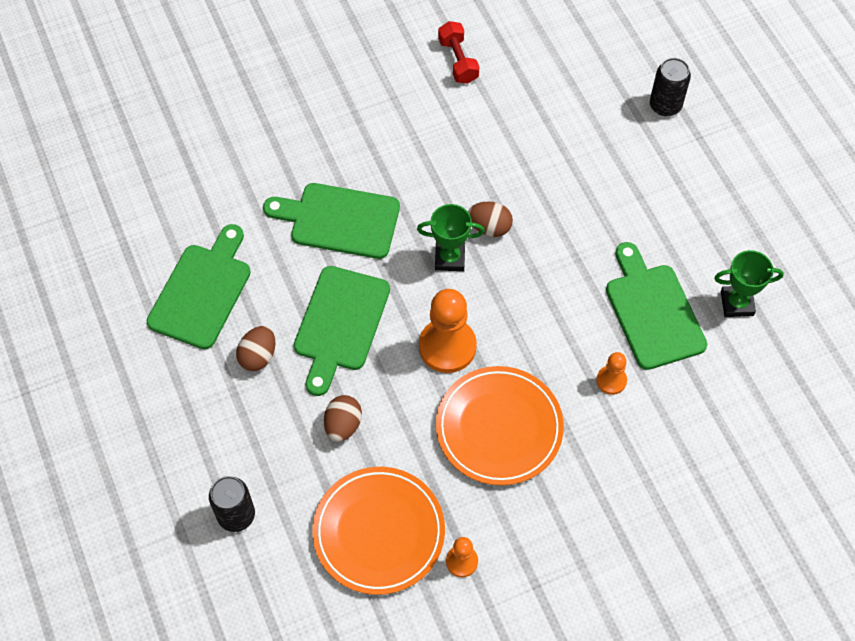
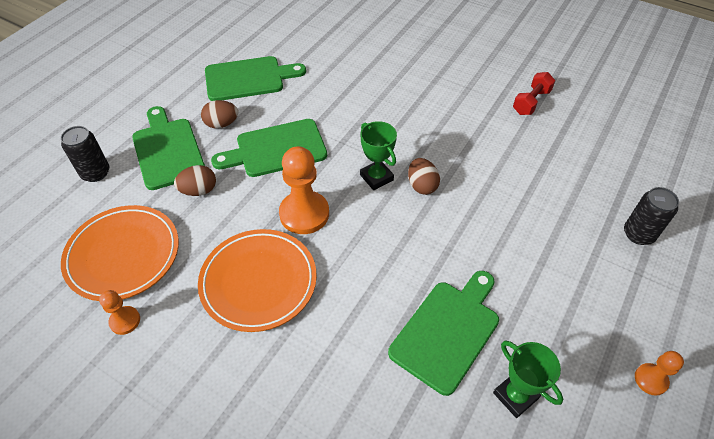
camera: 55 degrees right, 10 degrees down
green cutting board [263,183,400,259] -> green cutting board moved to [132,106,205,190]
orange pawn [596,352,627,395] -> orange pawn moved to [635,351,684,396]

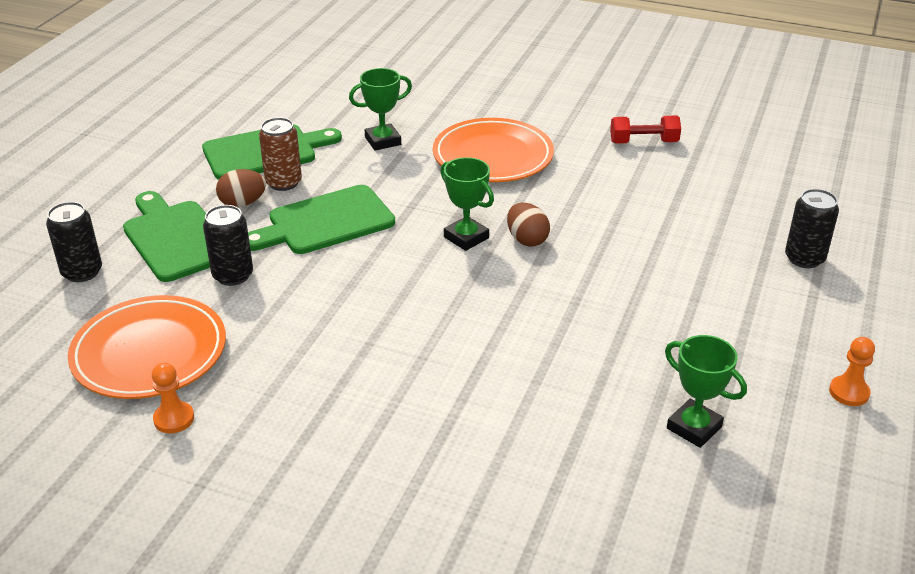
camera: 10 degrees left, 15 degrees down
brown egg [174,165,216,196] -> black can [203,205,253,286]
orange plate [198,229,317,332] -> orange plate moved to [433,118,554,182]
orange pawn [279,146,329,234] -> none
green cutting board [388,271,499,396] -> none
red dumbbell [513,72,555,115] -> red dumbbell turned 60 degrees clockwise [610,115,681,143]
none -> brown can [259,117,302,191]
none -> green trophy [349,68,412,151]

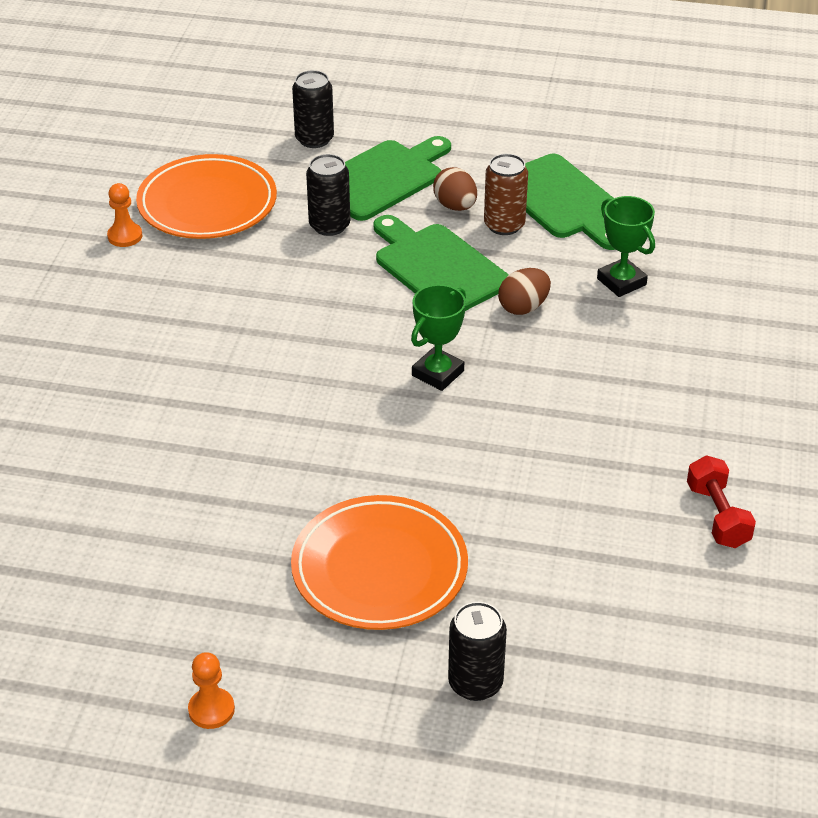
camera: 80 degrees right, 5 degrees up
orange plate [433,118,554,182] -> orange plate moved to [291,495,468,630]
brown egg [507,202,550,247] -> brown egg moved to [498,268,551,315]
green trophy [665,335,747,448] -> none

